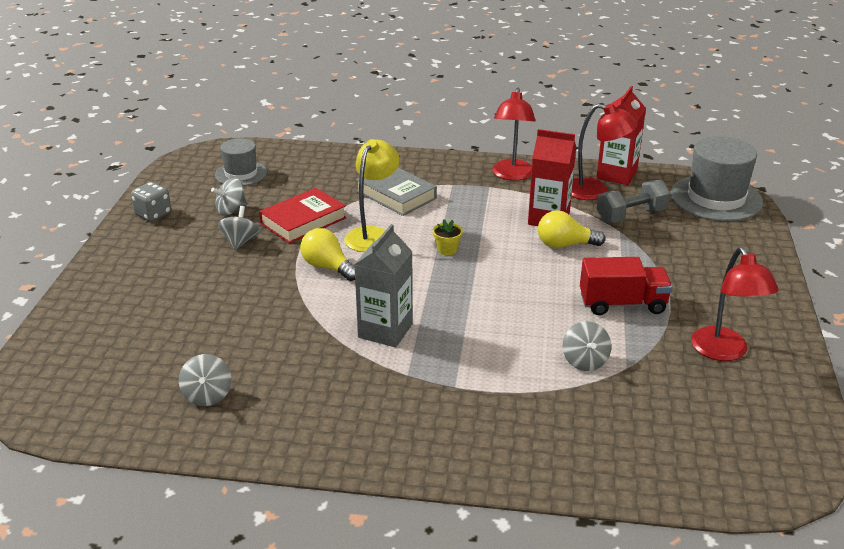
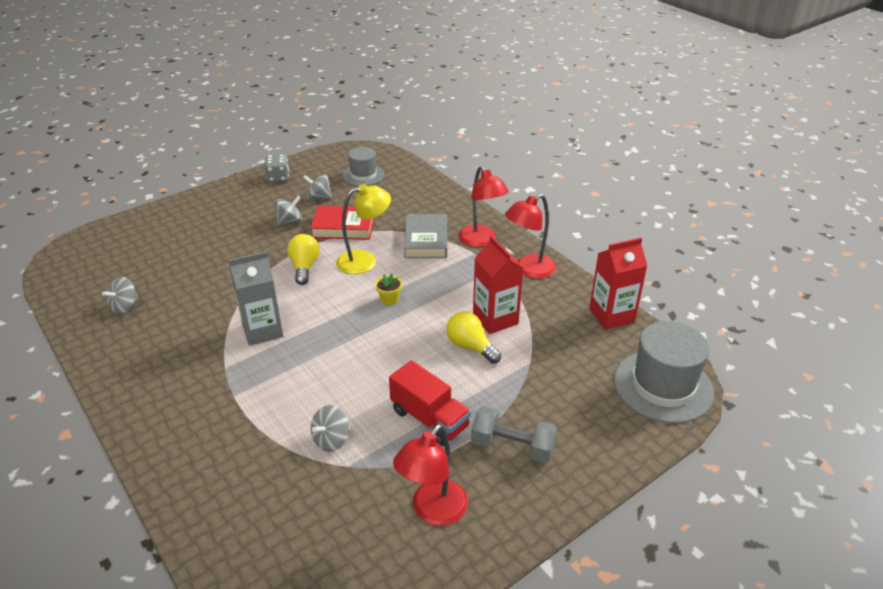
camera: 45 degrees right, 5 degrees up
red lamp [571,103,638,200] -> red lamp moved to [458,166,509,247]
grey dumbbell [597,180,670,223] -> grey dumbbell moved to [471,406,557,463]

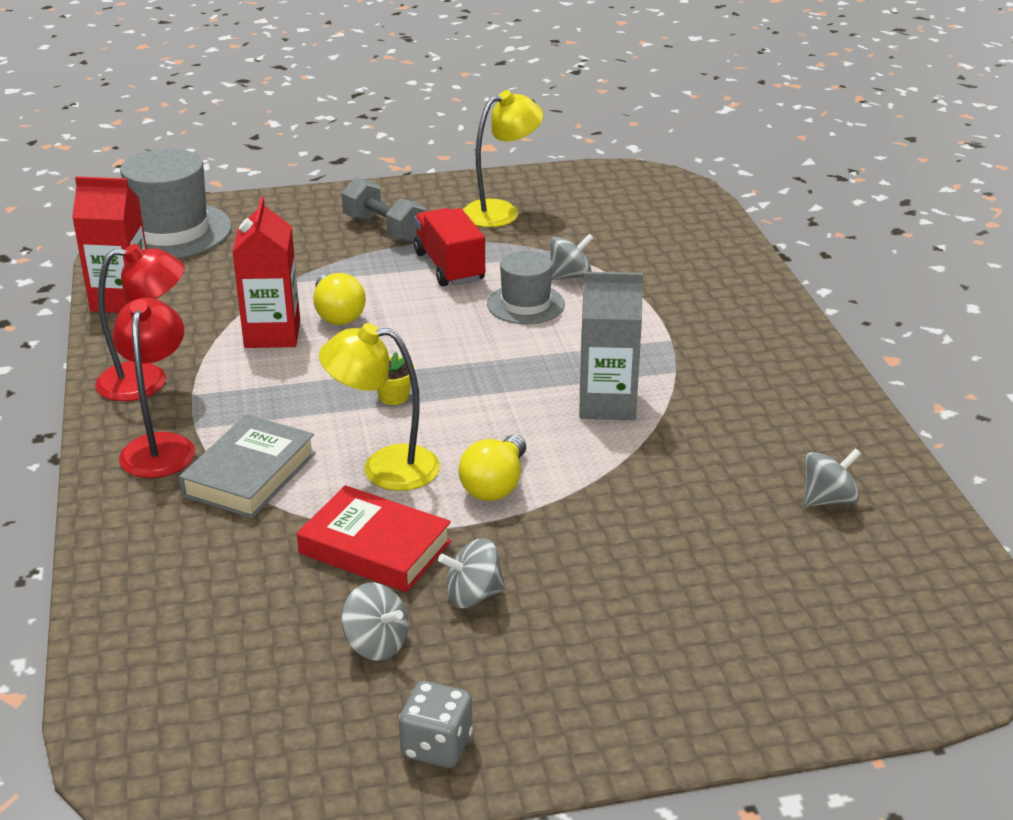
camera: 155 degrees left, 5 degrees down
grey hat [343,147,384,186] -> grey hat moved to [487,251,565,324]
red lamp [393,424,468,526] -> yellow lamp [463,90,543,227]

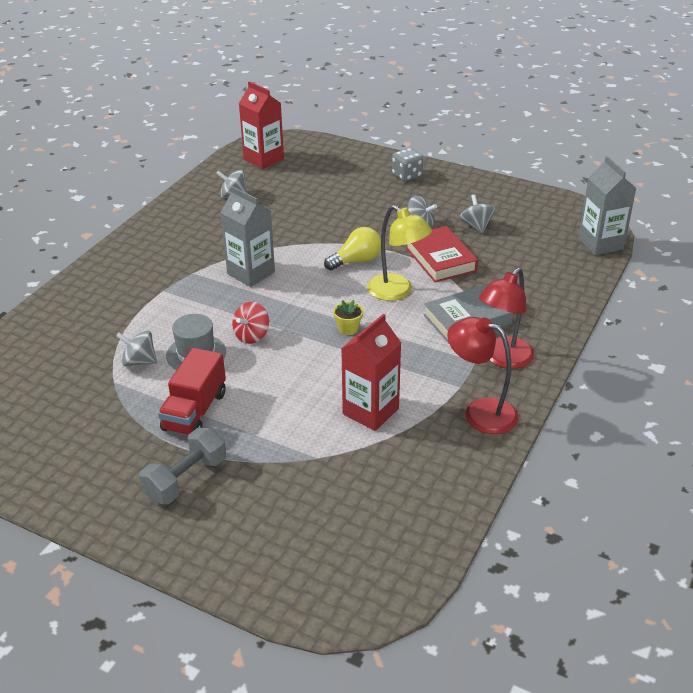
camera: 140 degrees left, 5 degrees up
red carton [72,176,147,313] -> red carton moved to [239,81,284,169]
grey hat [120,148,232,259] -> none
yellow light bulb [314,273,366,325] -> none
grey dumbbell [342,177,426,243] -> grey dumbbell turned 45 degrees clockwise [139,428,226,504]
grey dice [399,681,473,768] -> grey dice moved to [392,148,423,182]
yellow lamp [463,90,543,227] -> none
none -> red spinning top [232,302,269,344]
none -> grey carton [578,156,637,255]

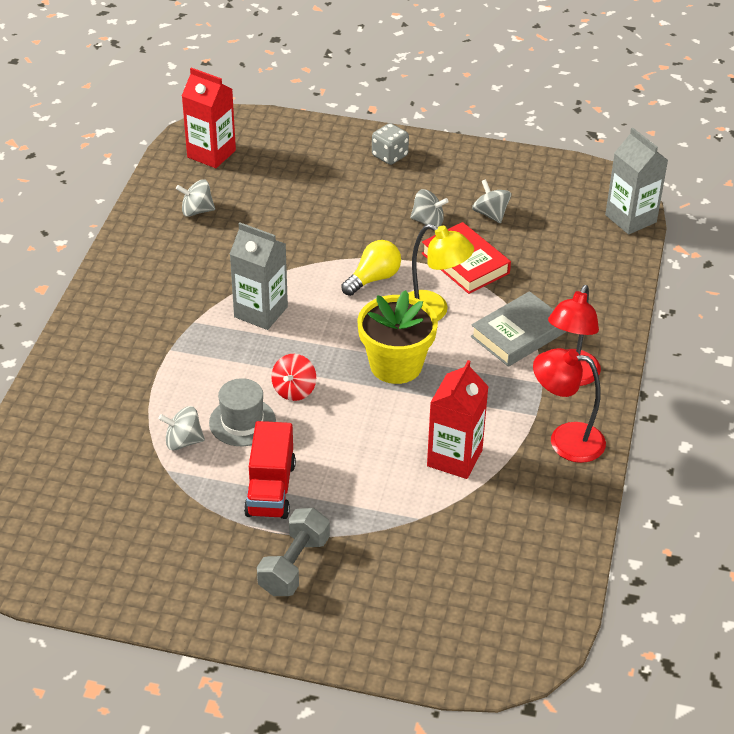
camera: 15 degrees left, 5 degrees up
yellow flower pot [333,300,363,335] -> yellow flower pot [358,290,438,384], size x2.38

